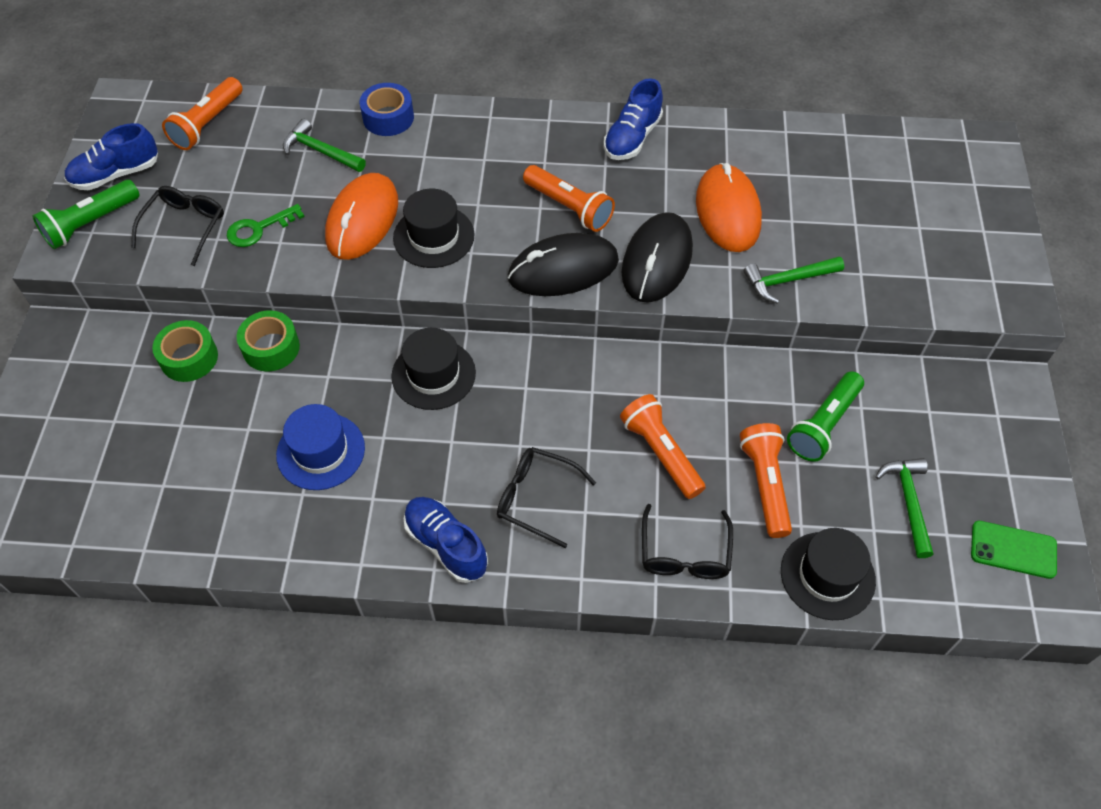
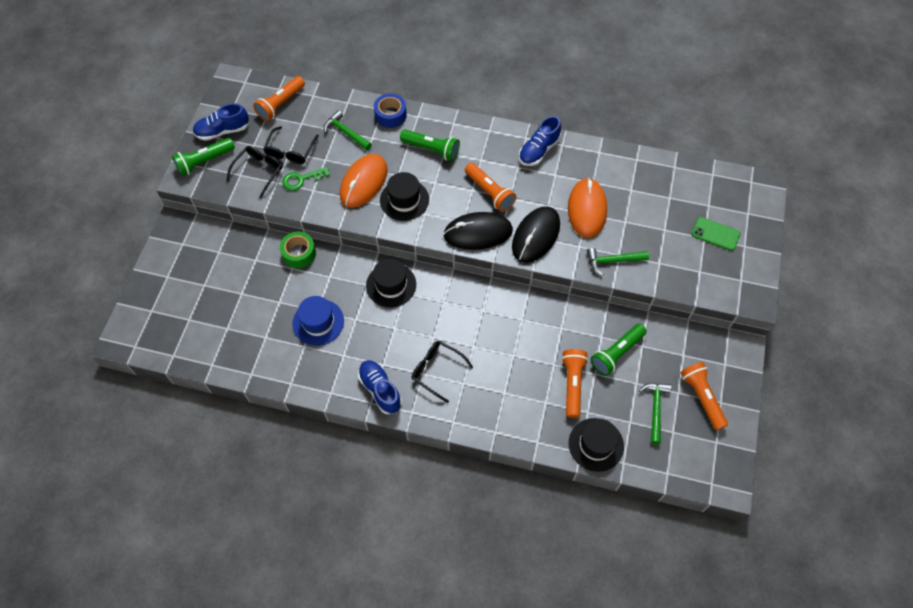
camera: 10 degrees right, 5 degrees up
green tape [152,320,218,382] -> none
orange flashlight [620,394,706,499] -> orange flashlight moved to [680,362,728,430]
black glasses [642,504,733,579] -> black glasses moved to [263,126,319,164]
green phone [971,521,1057,579] -> green phone moved to [692,217,740,251]
none -> green flashlight [400,129,460,161]

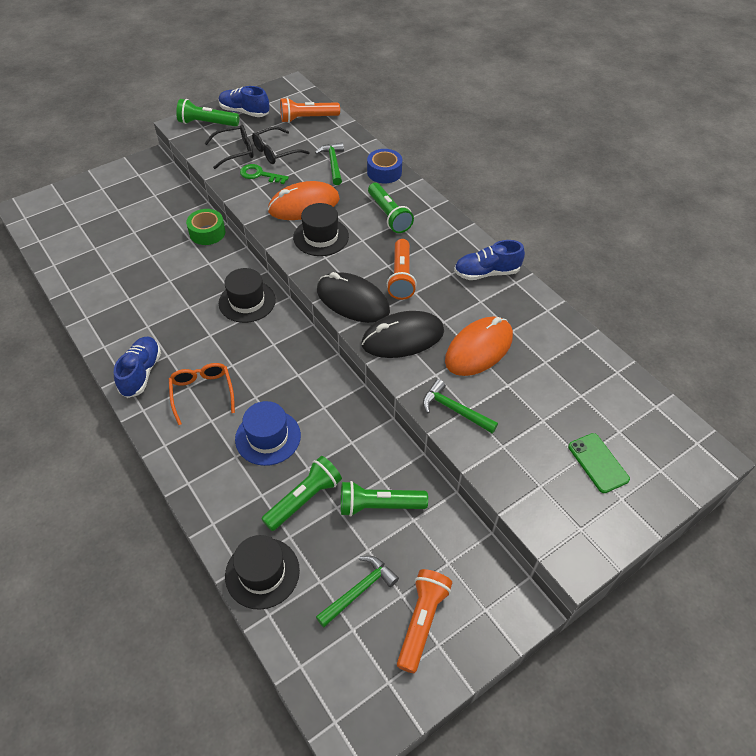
camera: 40 degrees right, 10 degrees down
blue hat [292,296,344,346] -> blue hat moved to [235,401,301,466]
black glasses [412,341,473,403] -> orange glasses [169,363,235,425]
orange flashlight [562,349,588,418] -> green flashlight [262,456,342,531]

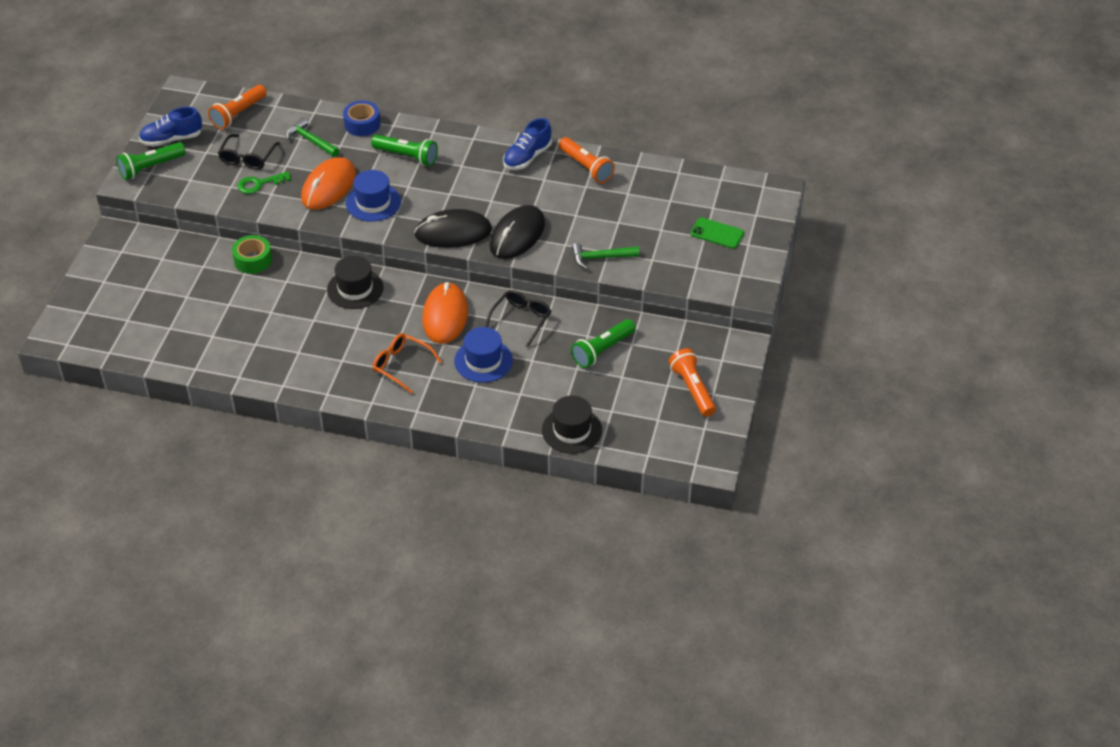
camera: 40 degrees left, 5 degrees down
blue shoe [114,337,161,398] -> none
black glasses [205,124,254,169] -> black glasses moved to [485,290,551,347]
green flashlight [262,456,342,531] -> none
black hat [293,203,349,256] -> blue hat [346,170,401,222]
green hammer [316,556,399,627] -> none
orange flashlight [387,239,417,300] -> orange flashlight moved to [559,137,615,183]
orange mouse [445,316,513,376] -> orange mouse moved to [422,282,468,344]

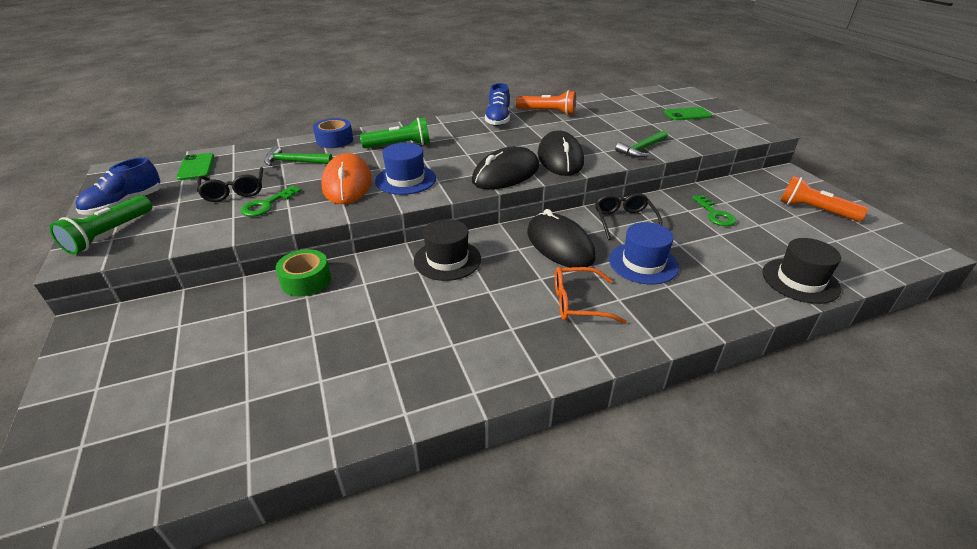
camera: 35 degrees left, 10 degrees down
orange flashlight [208,85,267,129] -> green phone [176,153,214,181]
orange mouse [422,282,468,344] -> black mouse [527,209,596,268]
green flashlight [571,319,636,368] -> green key [692,195,736,226]

